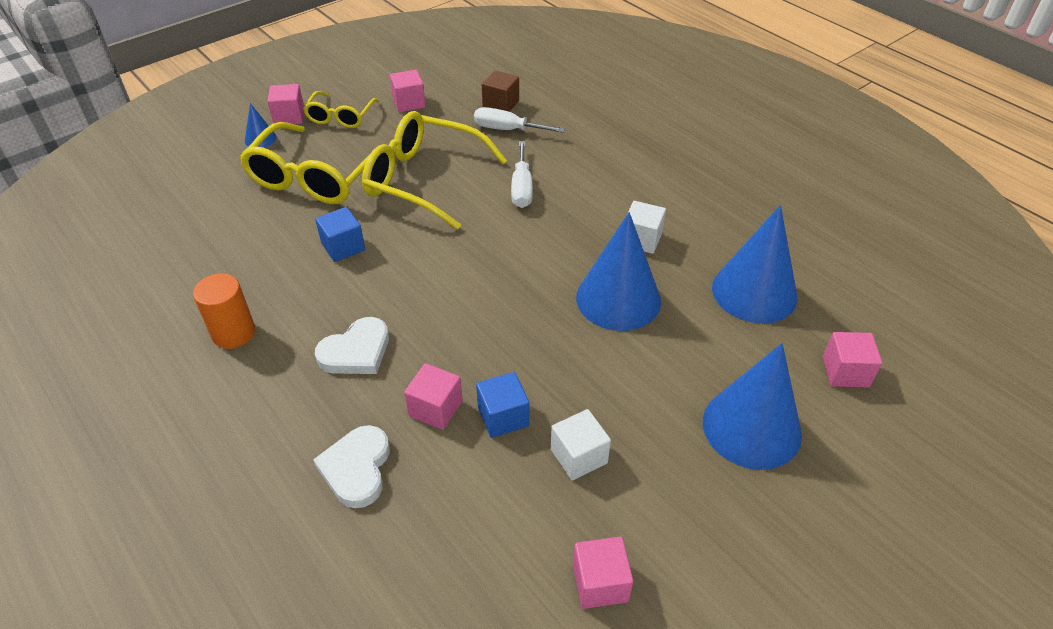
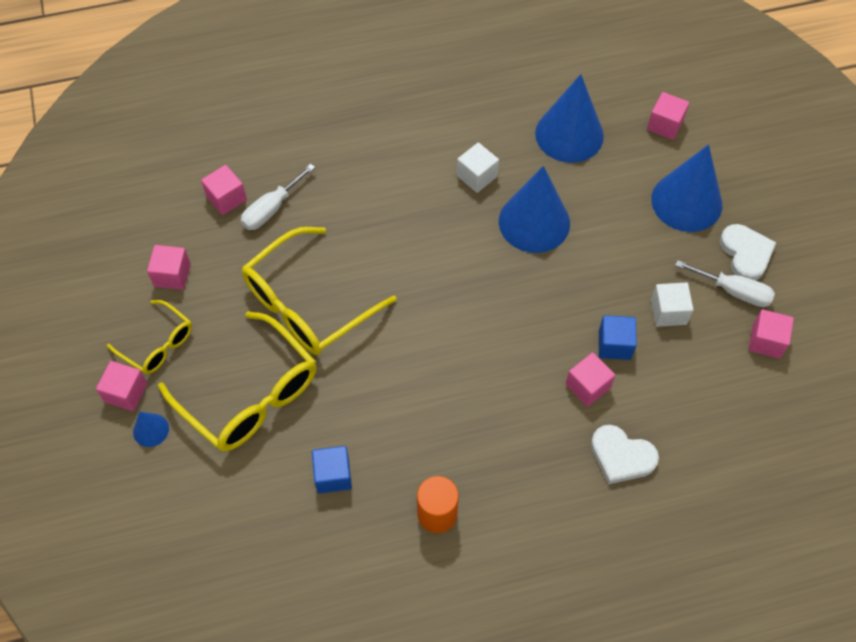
camera: 65 degrees left, 15 degrees up
blue cube [315,207,365,262] -> blue cube moved to [312,446,352,493]
white heart [315,317,389,374] -> white heart moved to [720,224,776,280]
brown cube [482,70,519,112] -> pink cube [201,165,247,215]
white screwdriver [511,141,533,208] -> white screwdriver moved to [675,260,775,307]

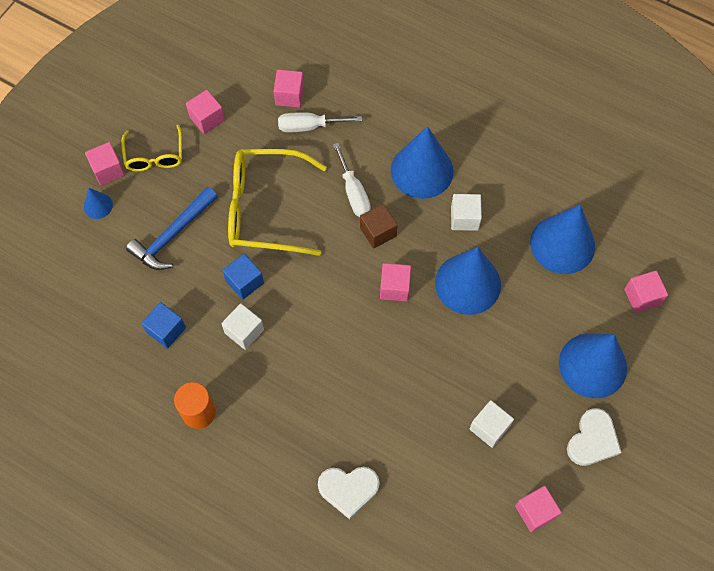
camera: 45 degrees right, 5 degrees up
yellow glasses [158,311,317,452] -> blue hammer [126,187,218,270]
pink cube [566,352,616,407] -> pink cube moved to [380,263,411,302]
white heart [591,425,659,485] -> white heart turned 75 degrees counterclockwise [318,467,380,519]
blue cube [599,315,637,360] -> blue cube moved to [222,254,264,300]
white screwdriver [675,260,775,307] -> white screwdriver moved to [333,143,371,217]
none -> white cube [221,303,264,350]
none -> brown cube [360,204,398,248]
none -> blue cone [391,126,454,199]

